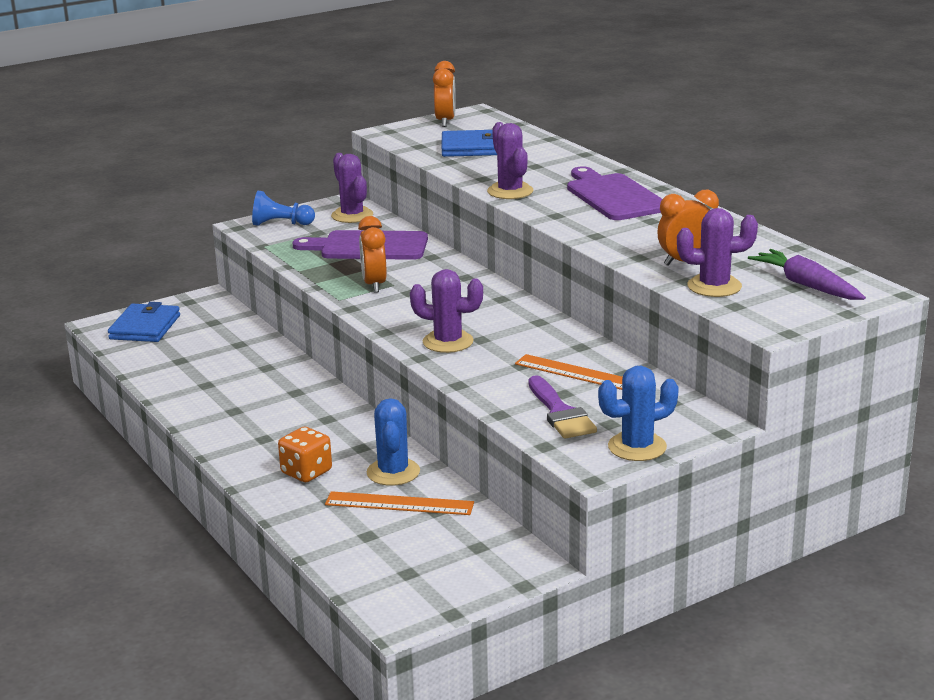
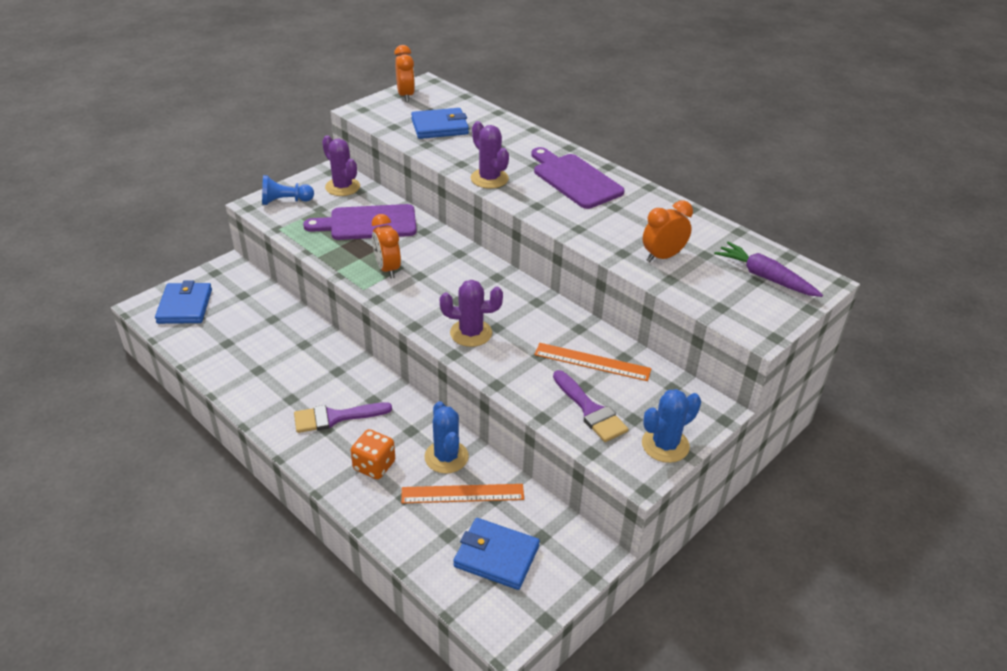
camera: 15 degrees left, 15 degrees up
purple cactus [677,208,758,297] -> none
none -> purple brush [294,402,392,433]
none -> blue wallet [453,518,540,590]

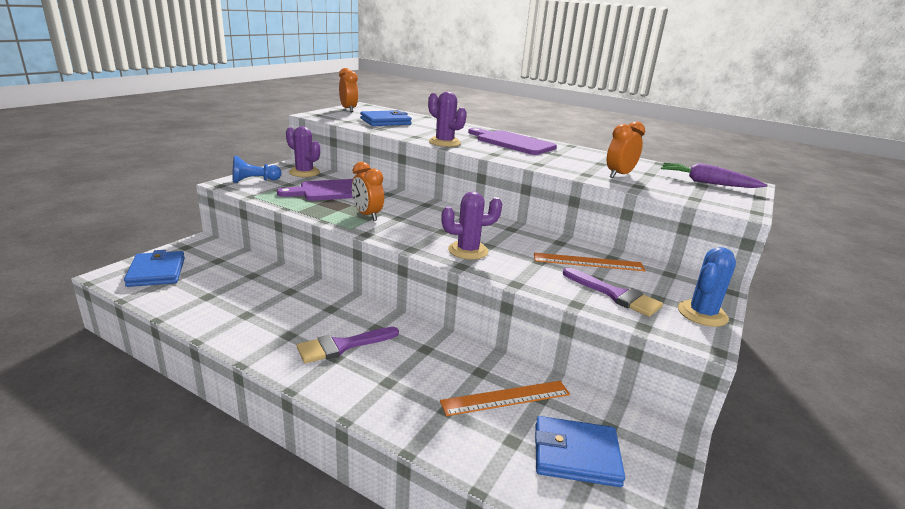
camera: 15 degrees left, 15 degrees down
orange dice [351,429,395,479] -> none
blue cactus [424,401,469,474] -> none

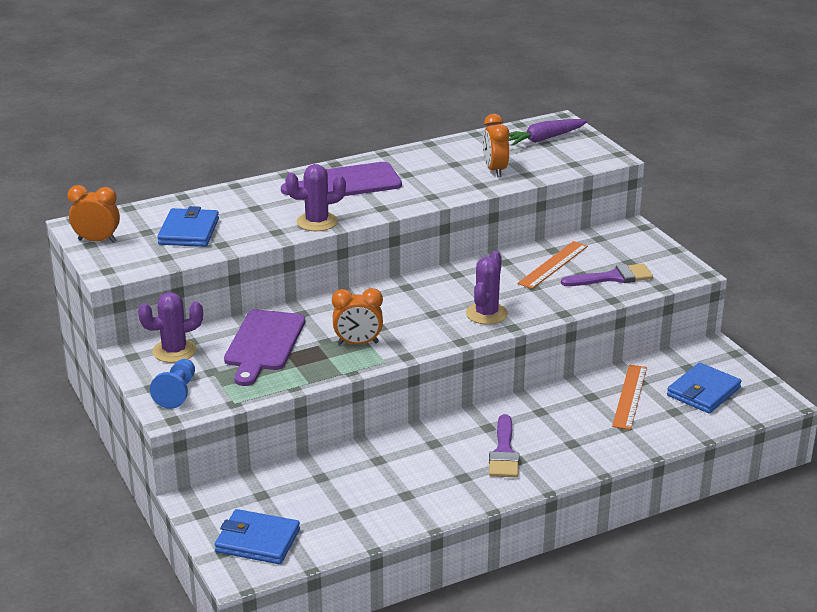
camera: 55 degrees left, 5 degrees up
blue cactus [678,247,736,327] -> none

